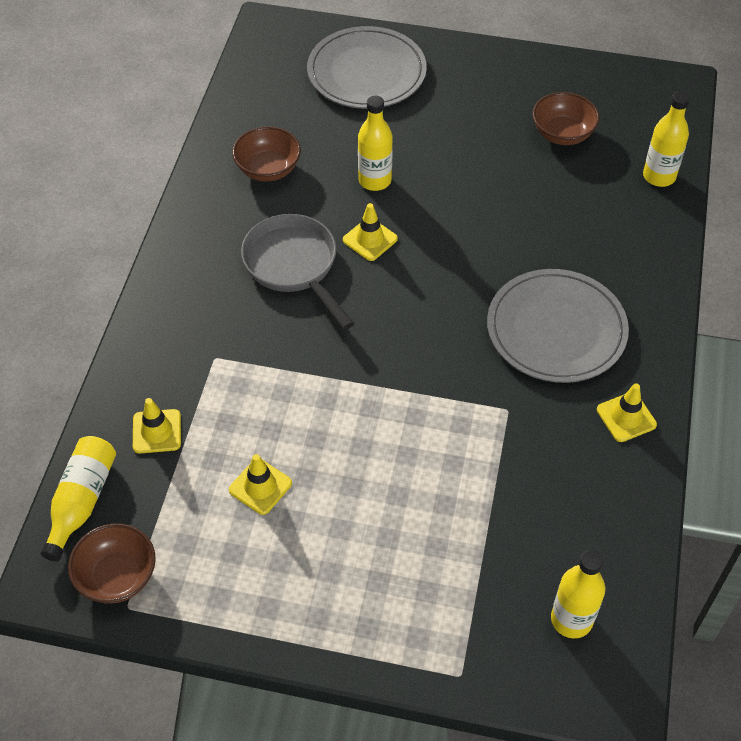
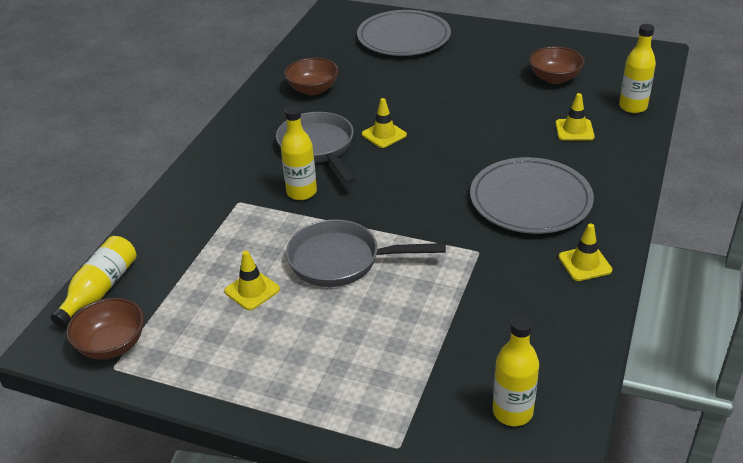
camera: 10 degrees right, 15 degrees down
yellow traffic cone [133,398,181,454] -> yellow traffic cone moved to [555,93,594,141]
yellow bottle [358,96,393,191] -> yellow bottle moved to [281,106,317,200]
none -> grey pan [286,219,446,287]

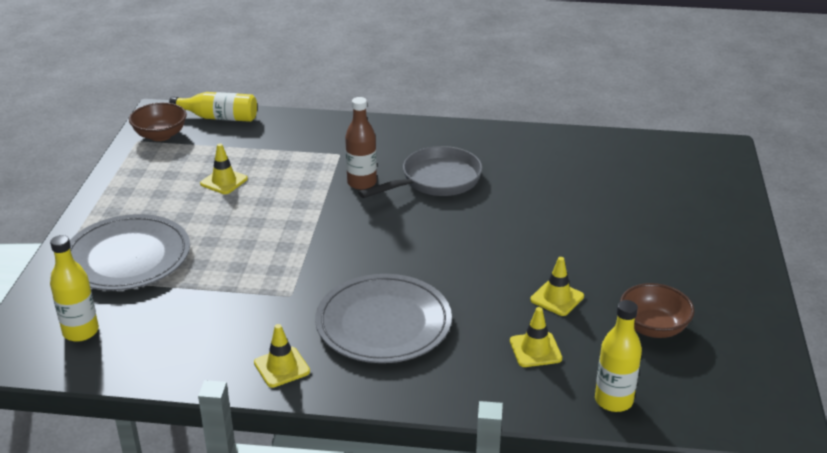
camera: 75 degrees right, 5 degrees down
yellow bottle [281,106,317,200] -> brown bottle [345,97,377,190]
brown bowl [284,58,339,95] -> none
grey pan [286,219,446,287] -> none
grey plate [357,10,451,56] -> grey plate moved to [70,214,190,291]
yellow traffic cone [362,98,407,148] -> yellow traffic cone moved to [530,257,584,316]

